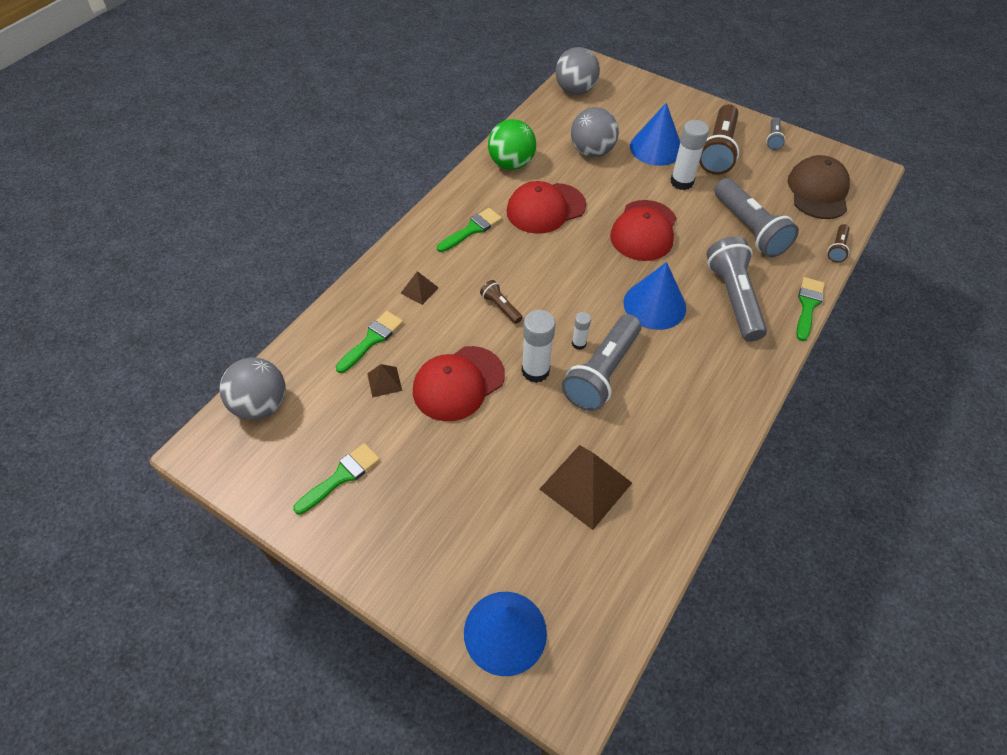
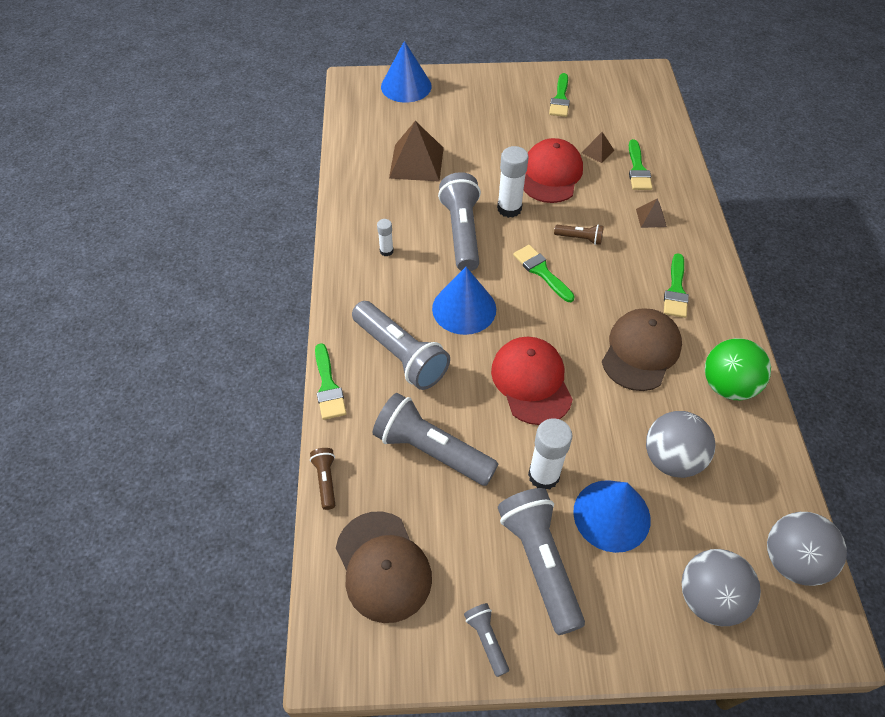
camera: 145 degrees right, 0 degrees up
grey ball [219,357,286,420] -> grey ball moved to [681,549,761,626]
red cap [507,181,586,234] -> brown cap [602,308,682,391]
white glue stick [572,312,591,350] -> white glue stick moved to [377,219,394,256]
brown flashlight [699,104,739,175] -> grey flashlight [498,488,585,635]
none -> green brush [513,245,575,302]

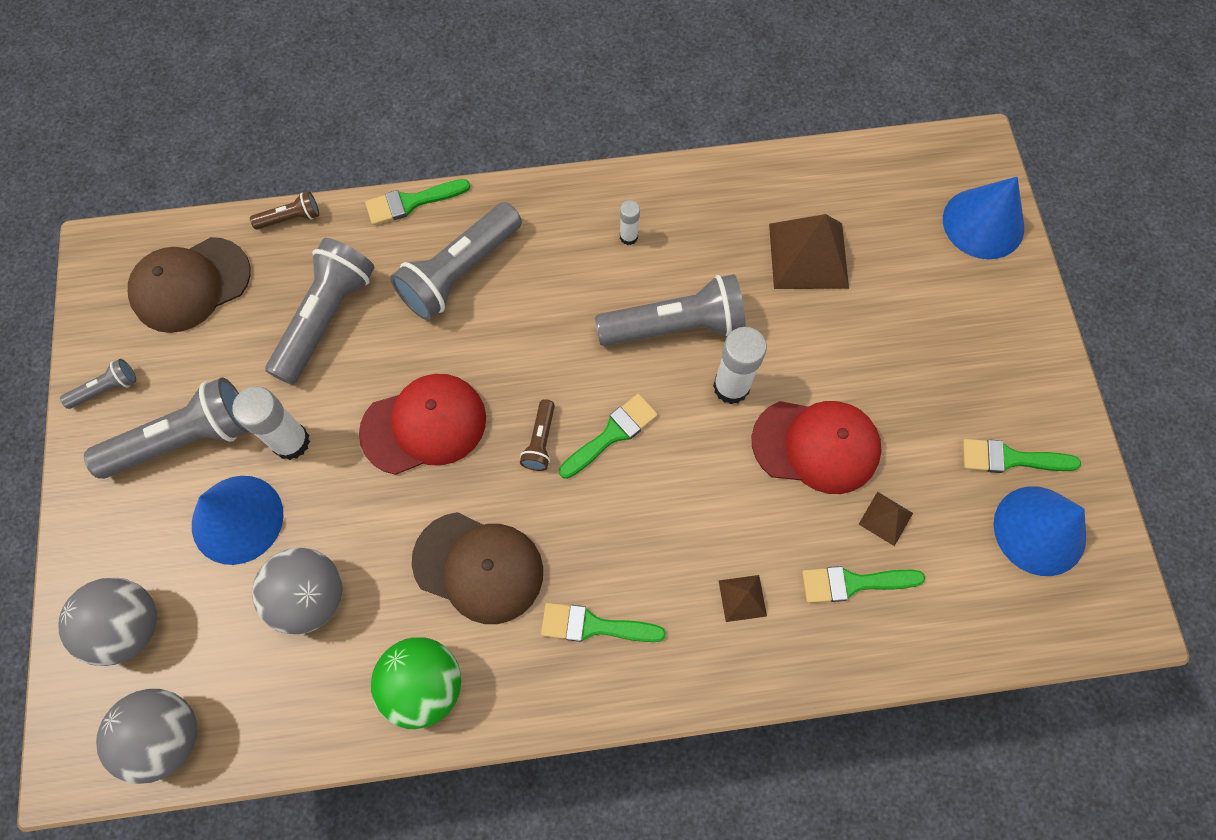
camera: 85 degrees right, 15 degrees up
blue cone [432,267,496,335] -> blue cone moved to [994,486,1086,576]
brown flashlight [554,225,604,245] -> brown flashlight moved to [520,399,555,471]

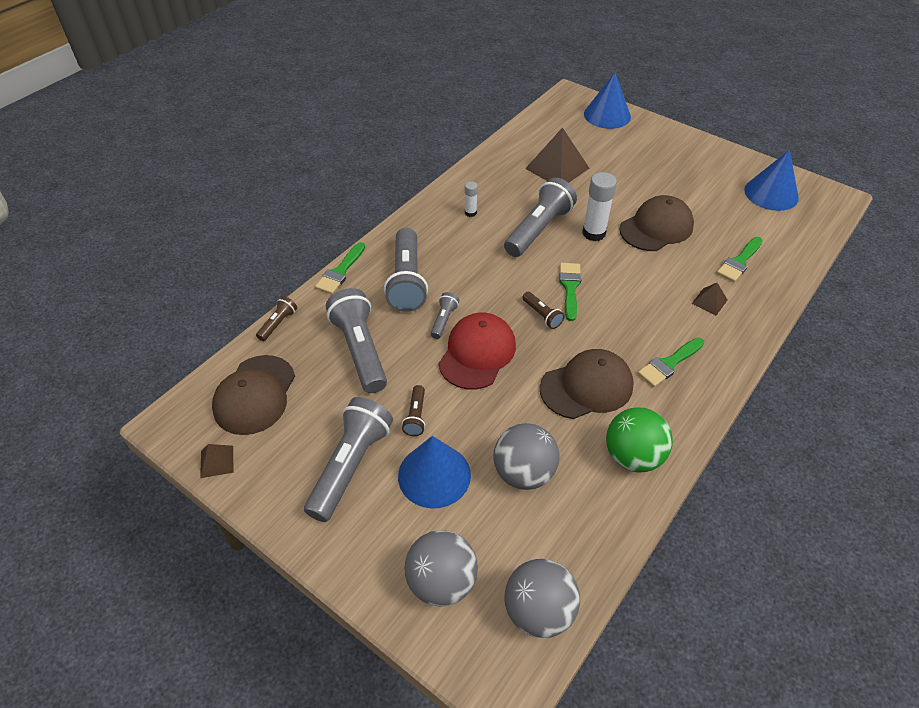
camera: 45 degrees left, 20 degrees down
grey flashlight [60,359,136,409] -> grey flashlight moved to [431,292,459,339]
white glue stick [232,386,310,460] -> brown flashlight [402,385,425,436]
red cap [752,401,882,494] -> brown cap [619,195,694,251]
brown pyramid [859,492,913,546] -> brown pyramid moved to [200,444,233,478]
green brush [962,439,1081,473] -> none

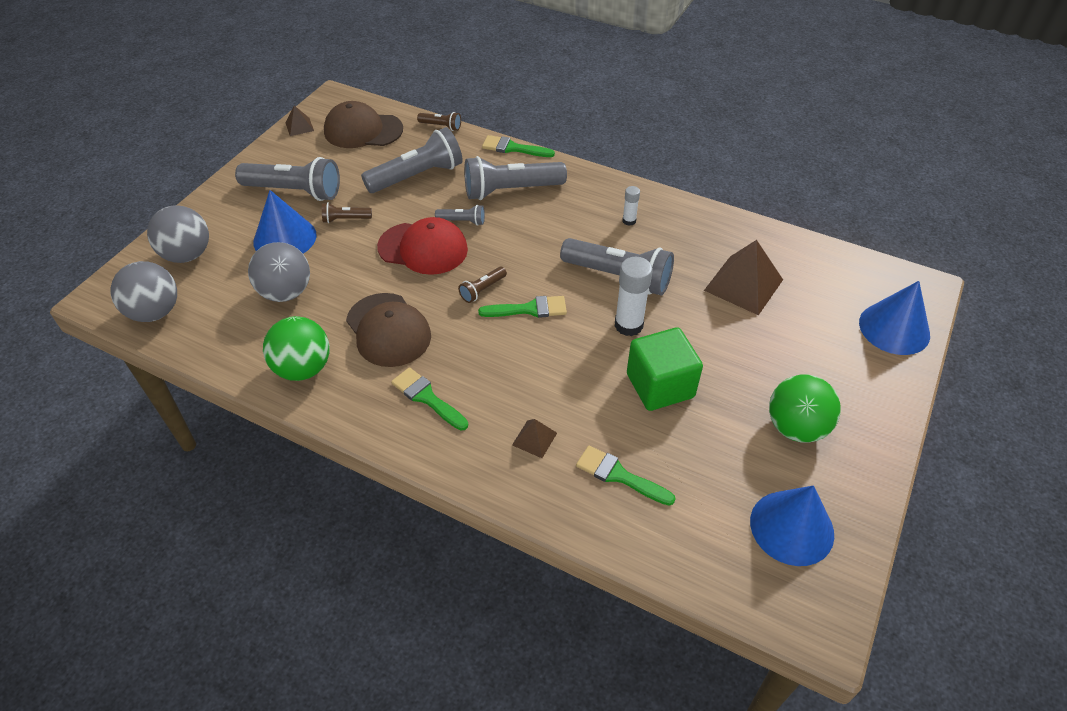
camera: 80 degrees right, 0 degrees up
brown cap [619,195,694,251] -> green cube [627,327,703,411]
none -> green ball [769,375,841,443]

